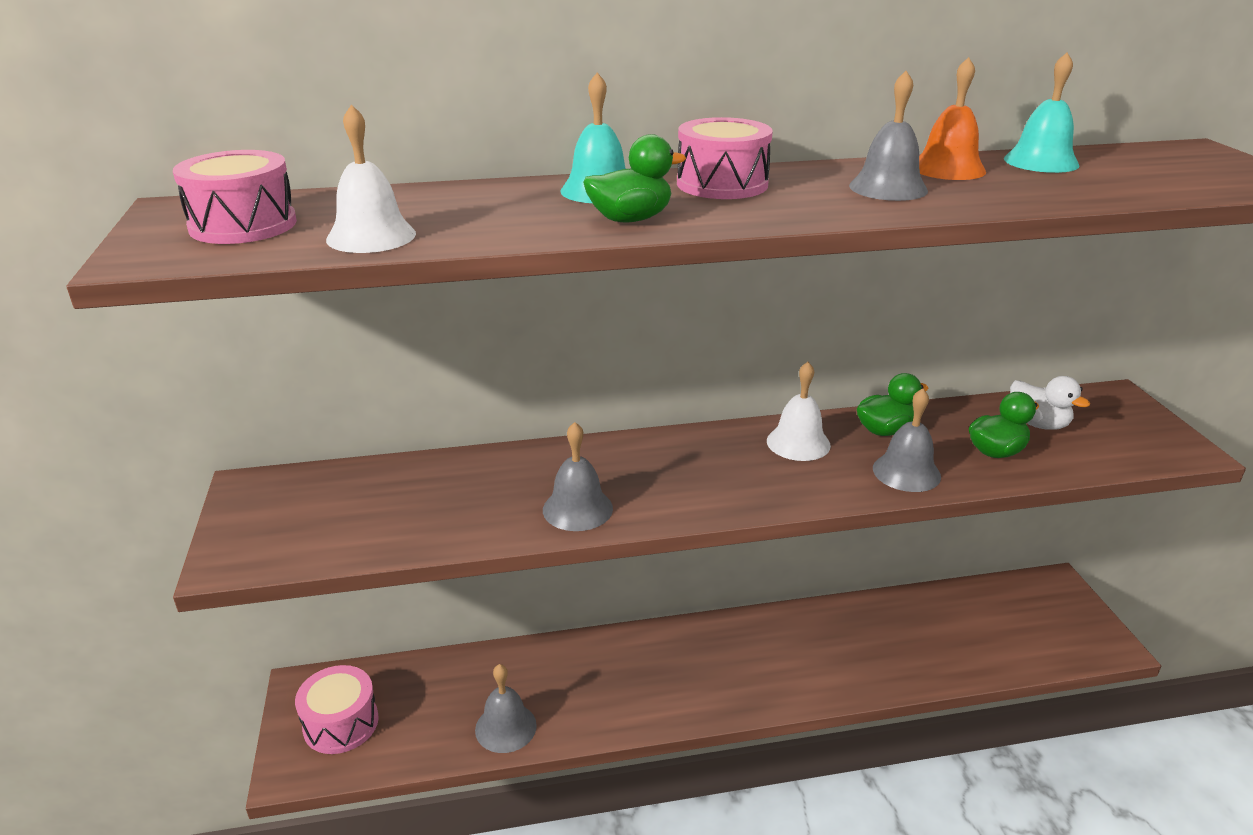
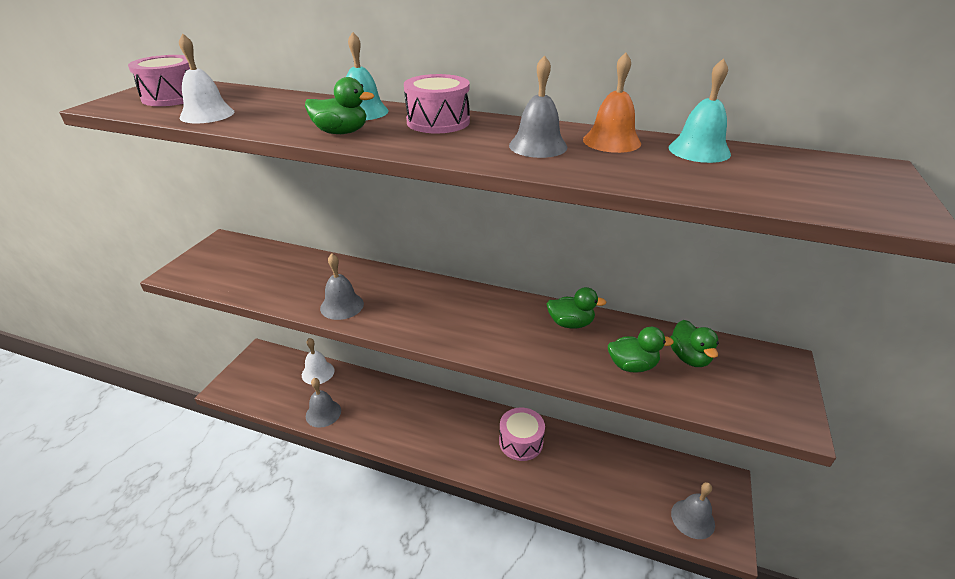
camera: 30 degrees right, 5 degrees up
pink drum [295,665,379,754] -> pink drum moved to [499,407,545,461]
white bell [767,362,831,461] -> white bell moved to [302,338,335,385]
grey bell [873,388,941,492] -> grey bell moved to [671,482,715,539]
white duck [1010,376,1090,430] -> green duck [670,320,719,367]

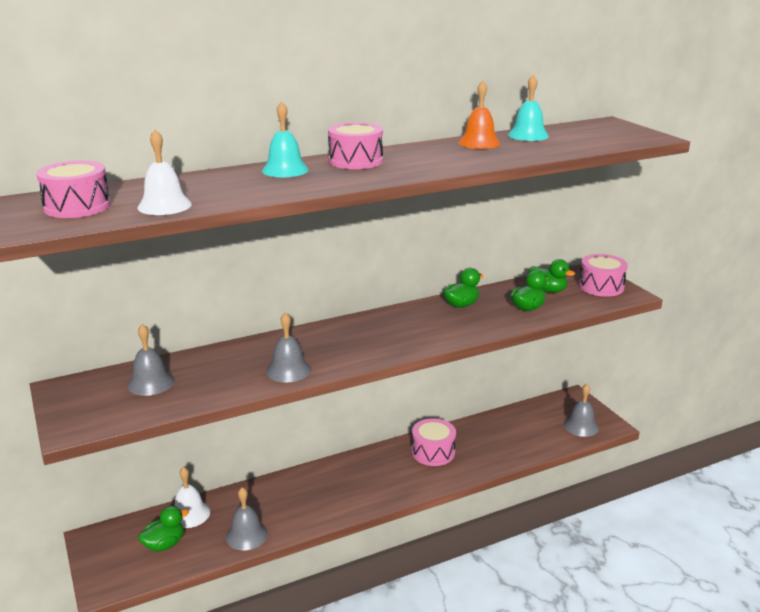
camera: 45 degrees left, 10 degrees down
green duck [305,77,374,134] -> green duck moved to [138,506,189,552]
grey bell [509,55,567,158] -> grey bell moved to [127,324,175,396]
none -> pink drum [579,254,628,297]

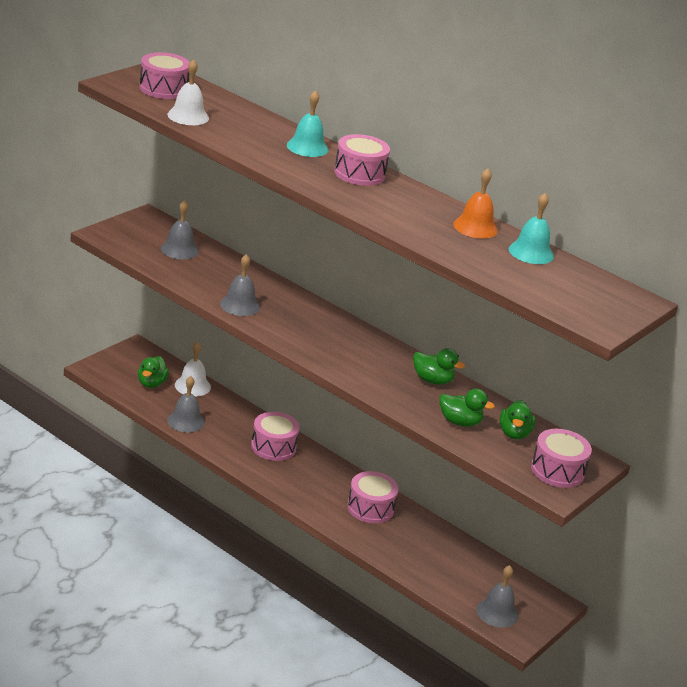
camera: 60 degrees right, 5 degrees up
green duck [138,506,189,552] -> green duck turned 75 degrees clockwise [138,356,169,388]
none -> pink drum [251,412,300,461]

